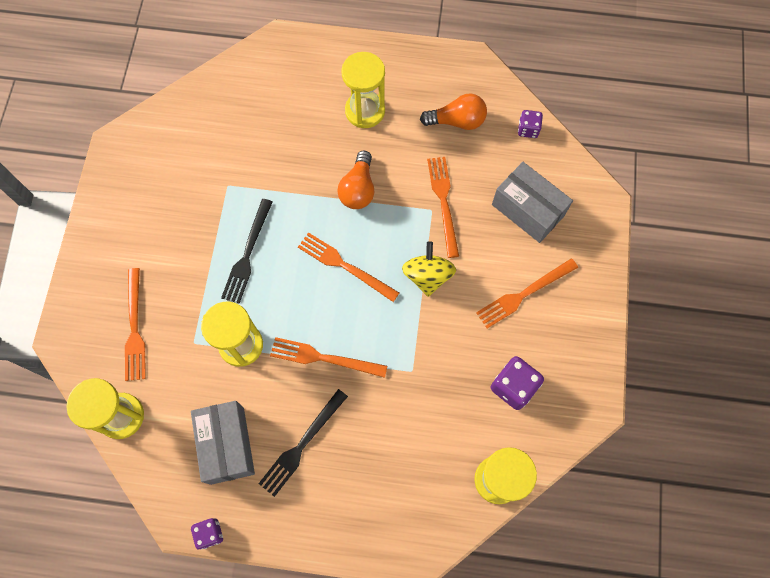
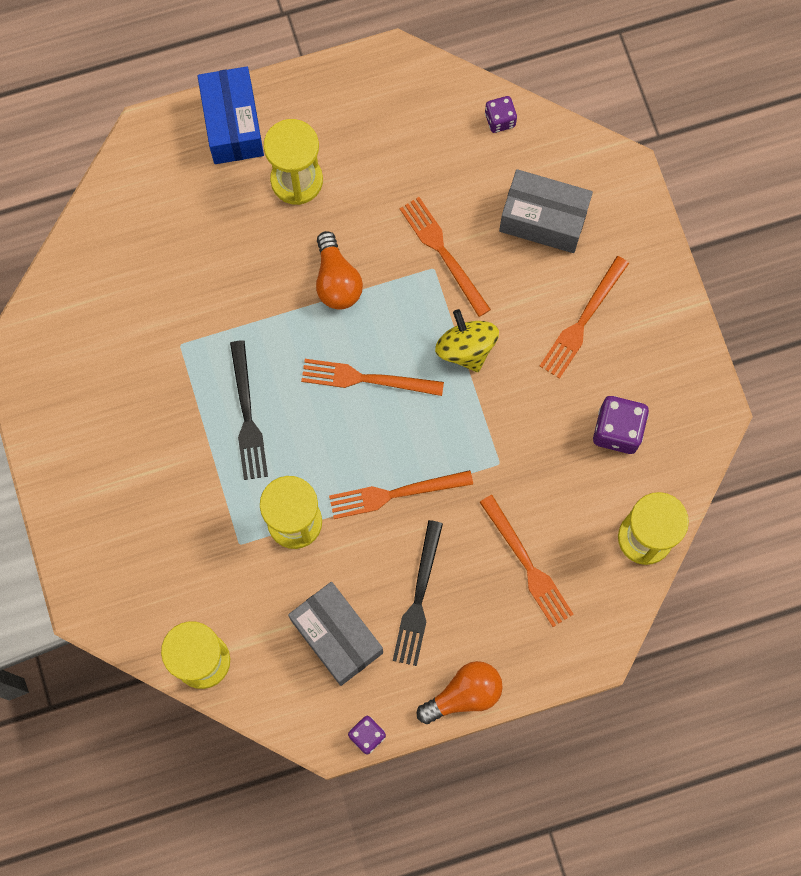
camera: 25 degrees left, 5 degrees up
orange fork [125,268,146,381] -> orange fork moved to [480,495,574,627]
orange light bulb [420,93,487,130] -> orange light bulb moved to [416,661,503,724]
none -> blue box [198,66,264,164]

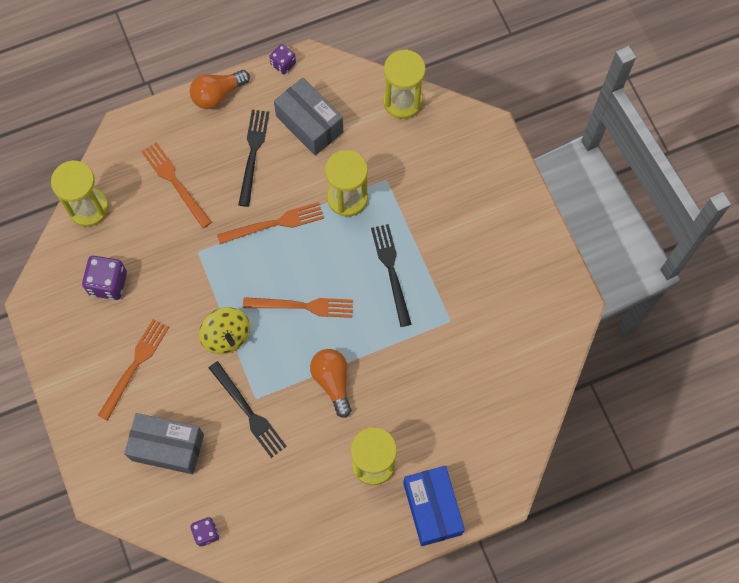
camera: 175 degrees right, 5 degrees down
orange fork [400,197,491,317] -> black fork [209,361,287,458]

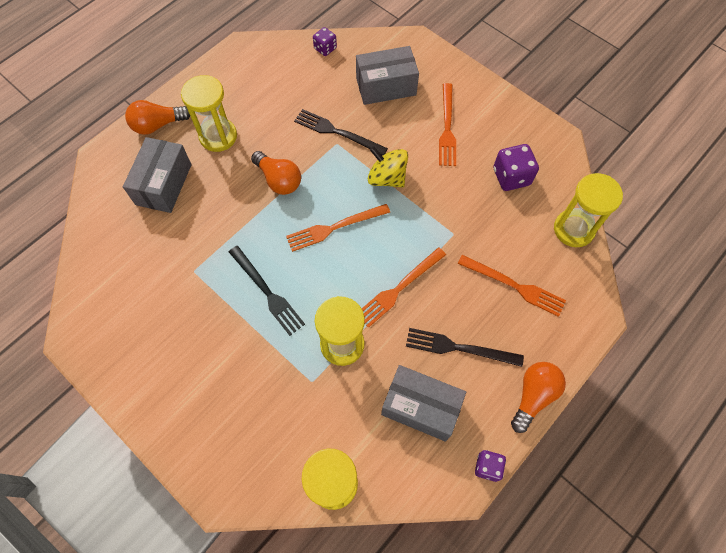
camera: 155 degrees right, 5 degrees down
black fork [238,110,269,207] -> black fork turned 120 degrees clockwise [406,328,524,367]
blue box [403,466,465,546] -> orange light bulb [125,100,190,135]
none -> grey box [123,137,192,213]

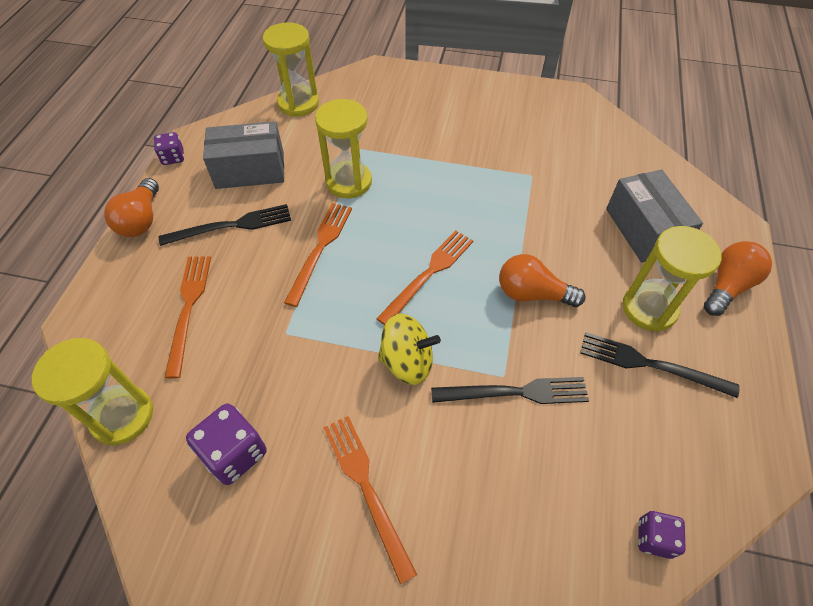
camera: 150 degrees right, 10 degrees down
black fork [229,246,305,336] -> black fork moved to [580,332,740,398]
grey box [356,46,419,105] -> none
orange fork [458,255,566,317] -> orange fork turned 90 degrees clockwise [164,256,211,379]

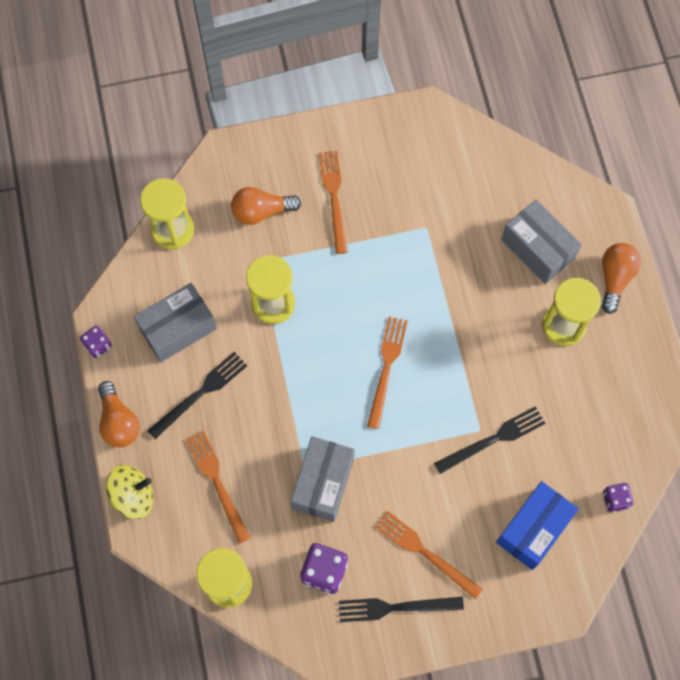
camera: 25 degrees left, 15 degrees up
orange fork [284,203,352,307] -> orange fork moved to [319,151,348,254]
yellow spinning top [378,314,441,385] -> yellow spinning top moved to [106,465,154,519]
orange light bulb [499,254,585,307] -> orange light bulb moved to [231,187,301,225]
black fork [580,332,740,398] -> black fork moved to [339,597,464,622]
none -> grey box [290,436,355,522]
none -> blue box [496,481,579,570]

